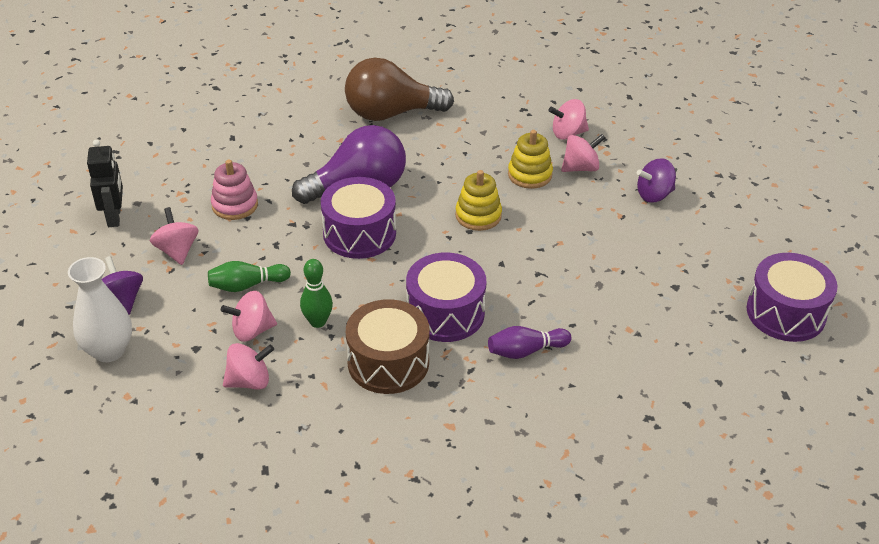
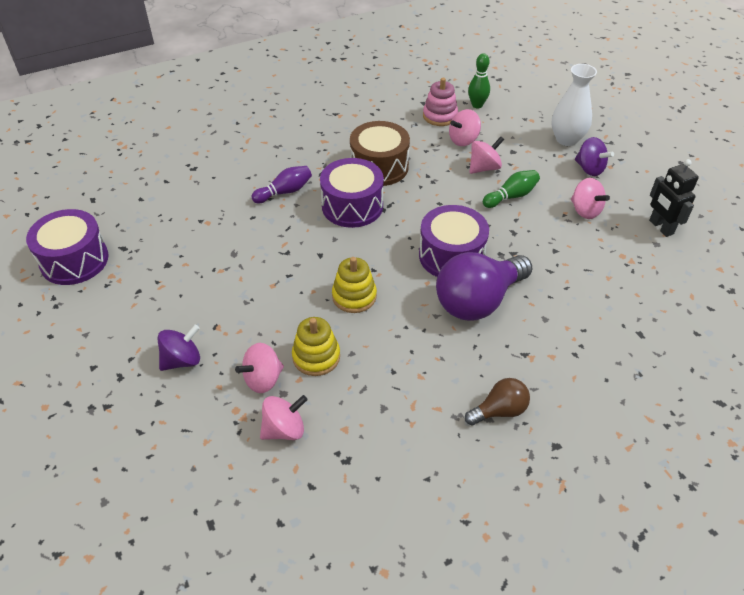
camera: 165 degrees right, 5 degrees up
pink stacking toy [211,160,258,220] -> pink stacking toy moved to [423,78,458,126]
green bowling pin [300,259,333,328] -> green bowling pin moved to [468,53,490,108]
brown light bulb [345,58,454,121] -> brown light bulb [465,378,530,425], size x0.52

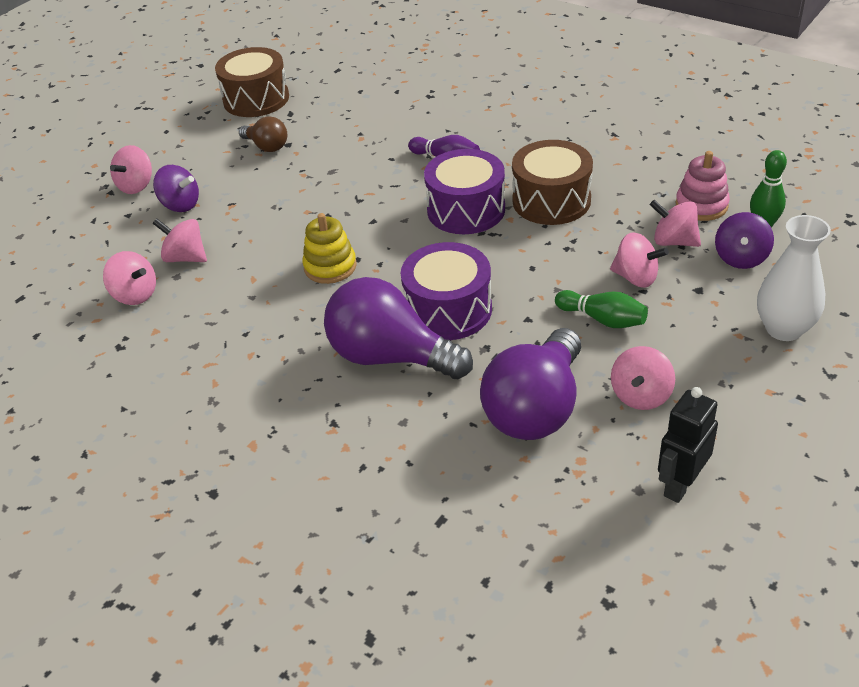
camera: 65 degrees right, 5 degrees down
purple drum [26,209,108,285] -> brown drum [215,47,289,117]
yellow stacking toy [292,317,340,376] -> none
brown light bulb [465,378,530,425] -> brown light bulb moved to [239,116,287,152]
purple spinning top [575,137,614,176] -> purple spinning top moved to [715,212,774,269]
none -> pink spinning top [110,145,152,194]
none -> purple light bulb [480,328,581,440]

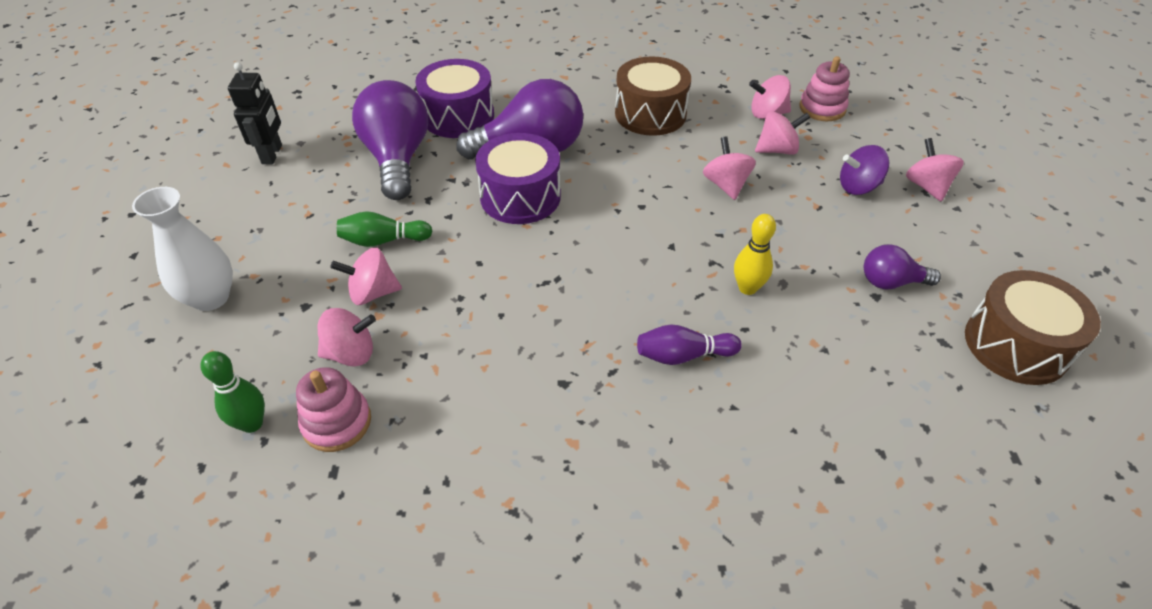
camera: 140 degrees right, 5 degrees up
brown light bulb [239,116,287,152] -> purple light bulb [864,244,941,289]
yellow stacking toy [302,213,357,284] -> none
purple drum [424,149,505,234] -> purple drum moved to [415,59,494,138]
brown drum [512,140,593,225] -> brown drum moved to [615,56,691,136]
pink spinning top [611,346,675,410] -> pink spinning top moved to [703,136,756,200]
purple spinning top [715,212,774,269] -> none
none -> yellow bowling pin [734,214,776,295]
none -> pink stacking toy [800,56,850,121]

